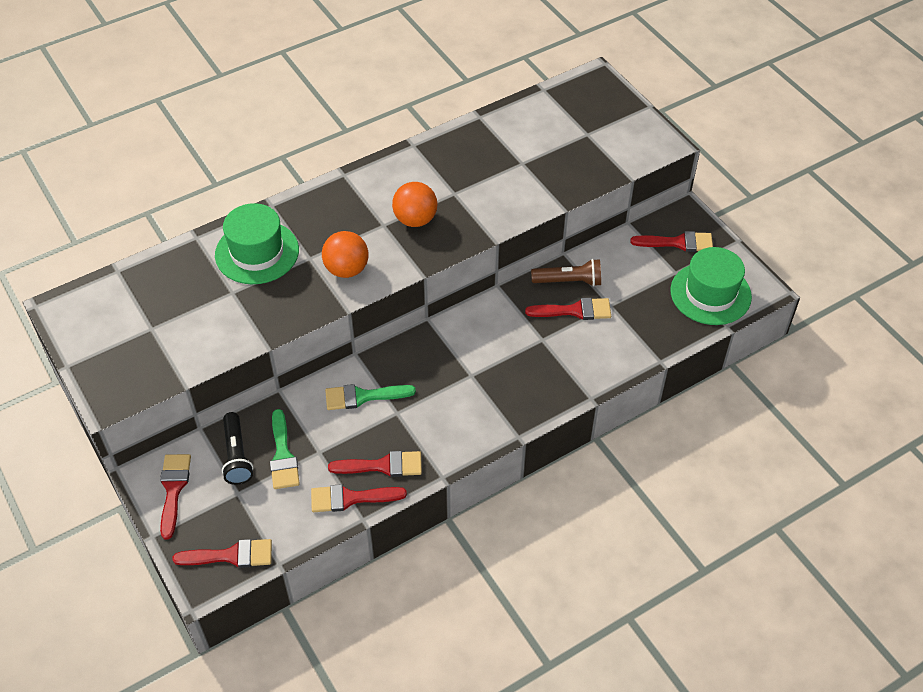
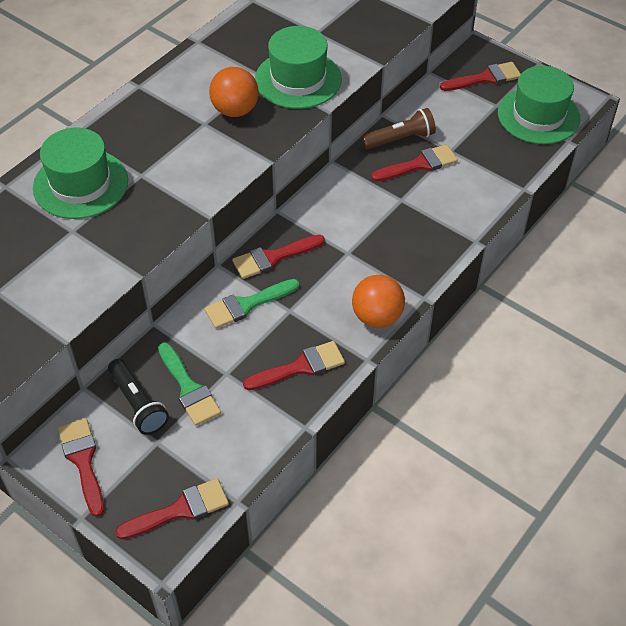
camera: 20 degrees left, 0 degrees up
red brush [311,484,407,512] -> red brush moved to [232,234,325,279]
orange ball [322,231,369,278] -> orange ball moved to [352,275,405,328]
none -> green hat [255,26,342,109]

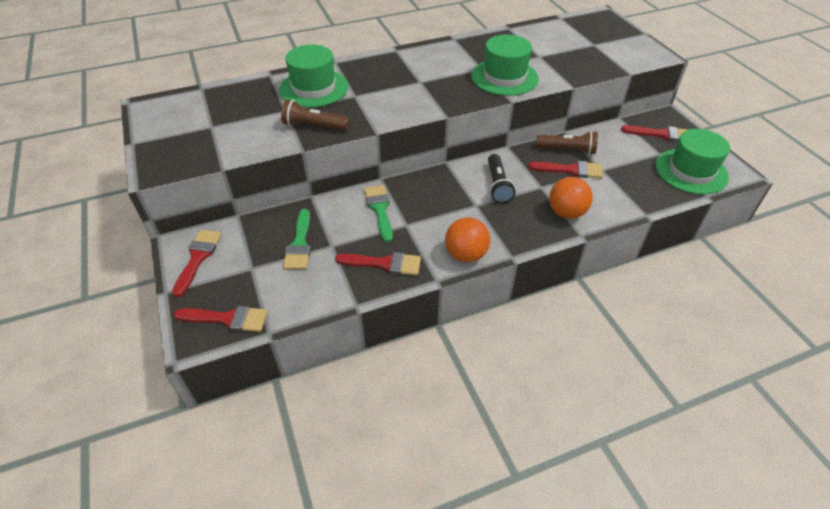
camera: 30 degrees right, 5 degrees down
black flashlight [108,359,169,435] -> black flashlight moved to [488,154,515,203]
green brush [204,279,299,329] -> green brush turned 75 degrees clockwise [364,185,393,242]
orange ball [209,67,259,117] -> orange ball moved to [549,177,593,219]
red brush [232,234,325,279] -> none
none -> brown flashlight [281,100,349,130]

